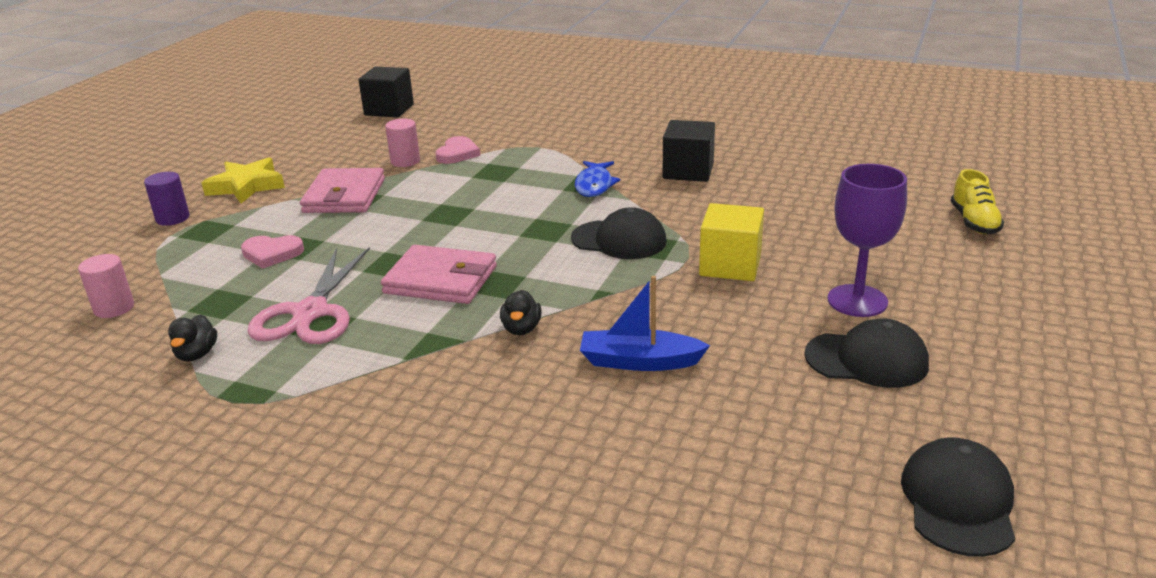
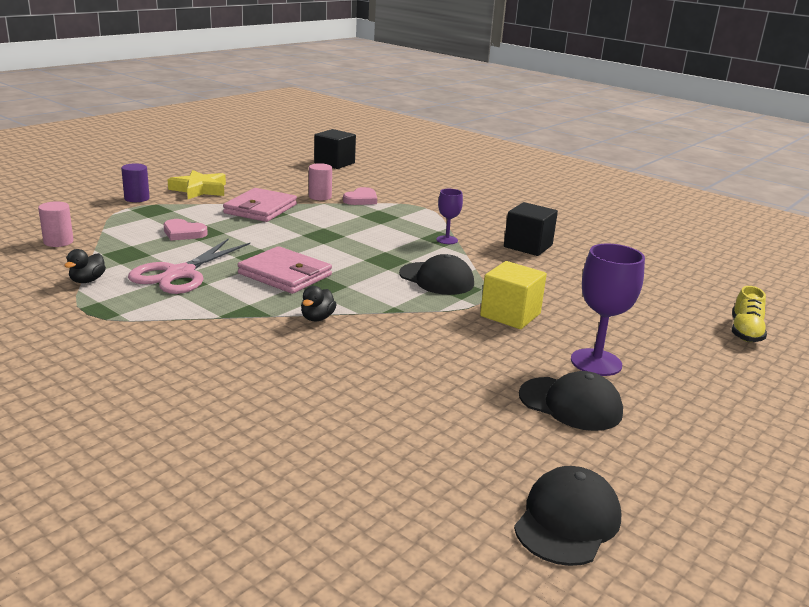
camera: 15 degrees right, 5 degrees down
blue fish [575,161,620,197] -> purple goblet [436,189,463,244]
blue boat [580,276,710,371] -> none

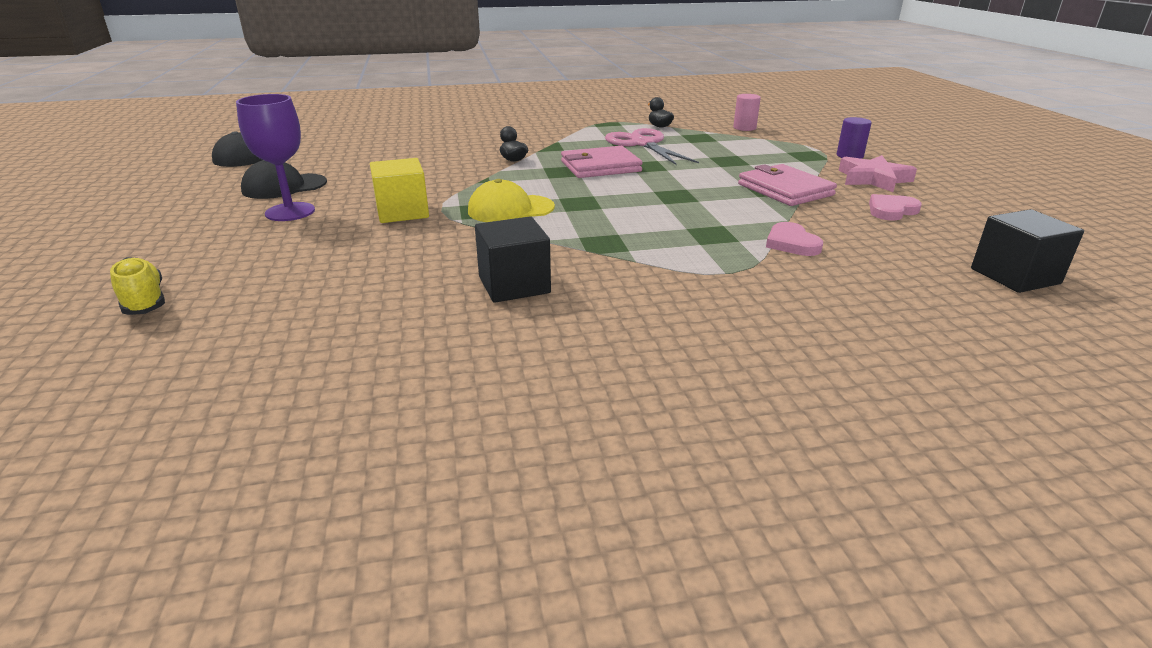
camera: 130 degrees right, 5 degrees up
pink heart [164,219,208,240] -> pink heart moved to [869,194,922,221]
yellow star [168,170,226,199] -> pink star [839,155,917,192]
pink cylinder [309,163,332,201] -> none
black cap [399,254,474,295] -> yellow cap [468,179,555,222]
purple goblet [436,189,463,244] -> none

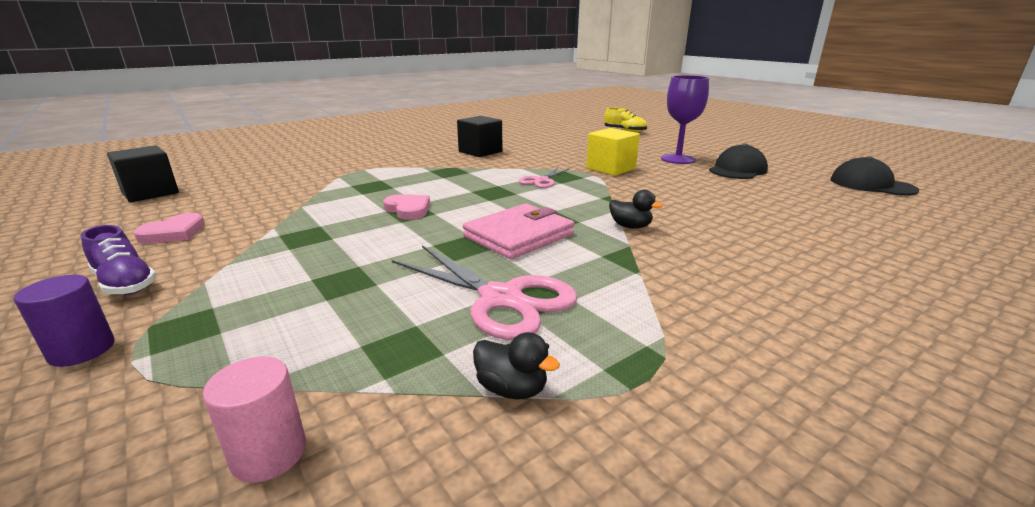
camera: 155 degrees right, 5 degrees down
yellow cap [468,179,555,222] -> pink scissors [519,168,569,188]
pink wallet [738,164,837,206] -> none
pink heart [766,222,823,256] -> pink heart moved to [383,194,430,220]
pink star [839,155,917,192] -> purple shoe [81,225,157,295]

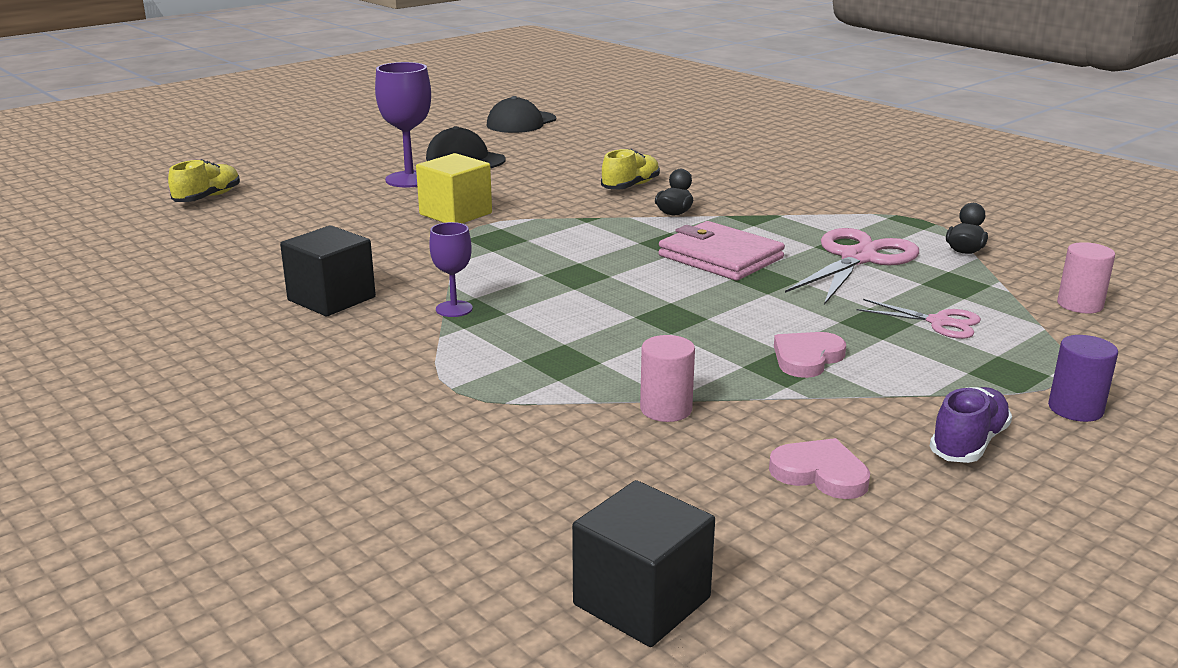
camera: 95 degrees left, 0 degrees up
pink heart [383,194,430,220] -> pink heart moved to [774,332,846,378]
pink scissors [519,168,569,188] -> pink scissors moved to [857,299,981,339]
none -> purple goblet [429,222,473,317]
none -> yellow shoe [601,149,660,189]
none -> pink cylinder [640,335,695,422]

